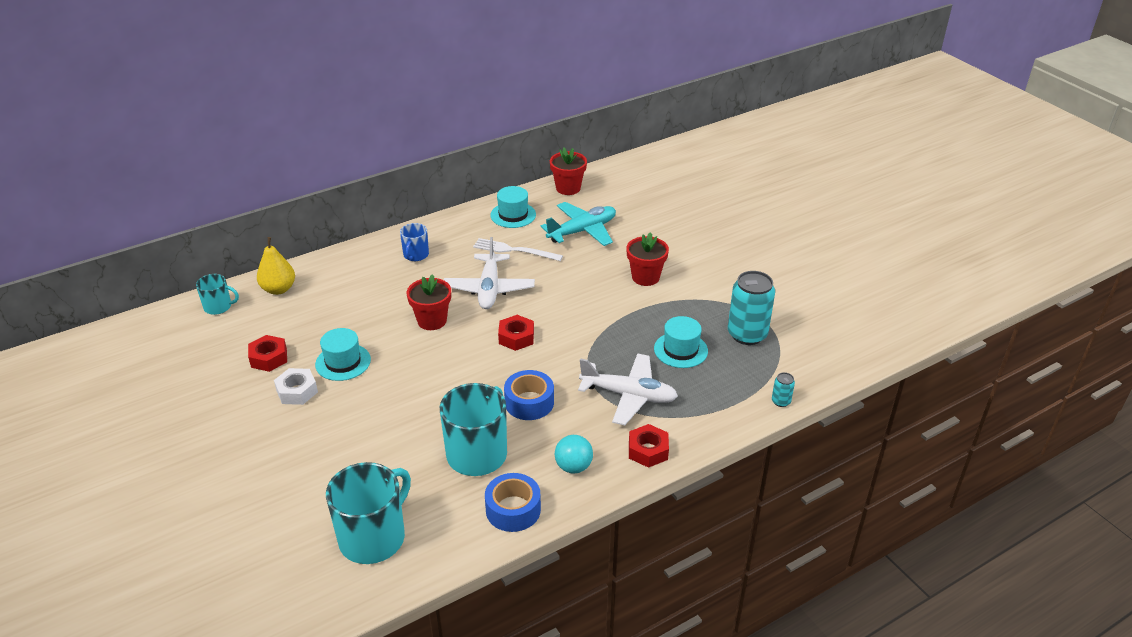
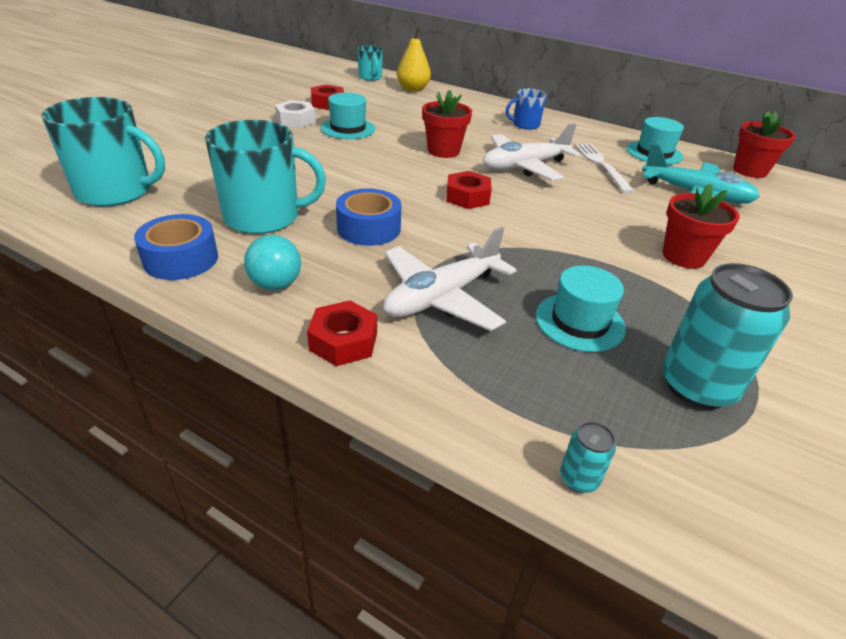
camera: 60 degrees right, 0 degrees up
white plane [578,354,678,425] -> white plane turned 60 degrees clockwise [383,226,516,331]

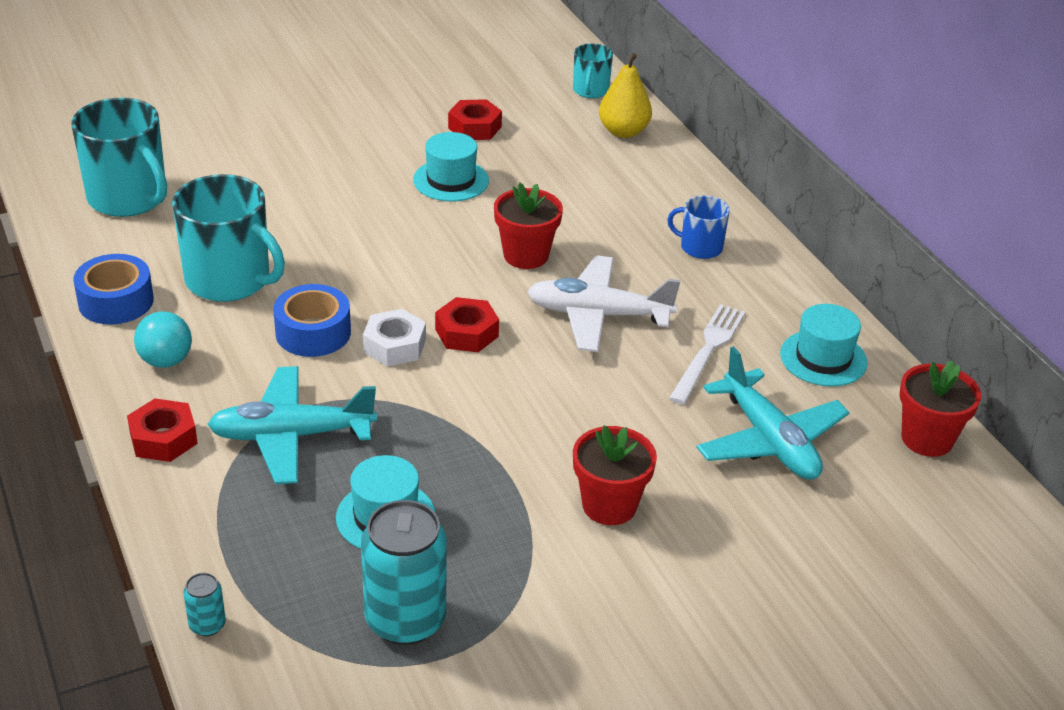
camera: 35 degrees right, 0 degrees up
white nut [275,100,316,128] -> white nut moved to [363,309,426,366]
white plane [383,226,516,331] -> turquoise plane [207,366,377,484]

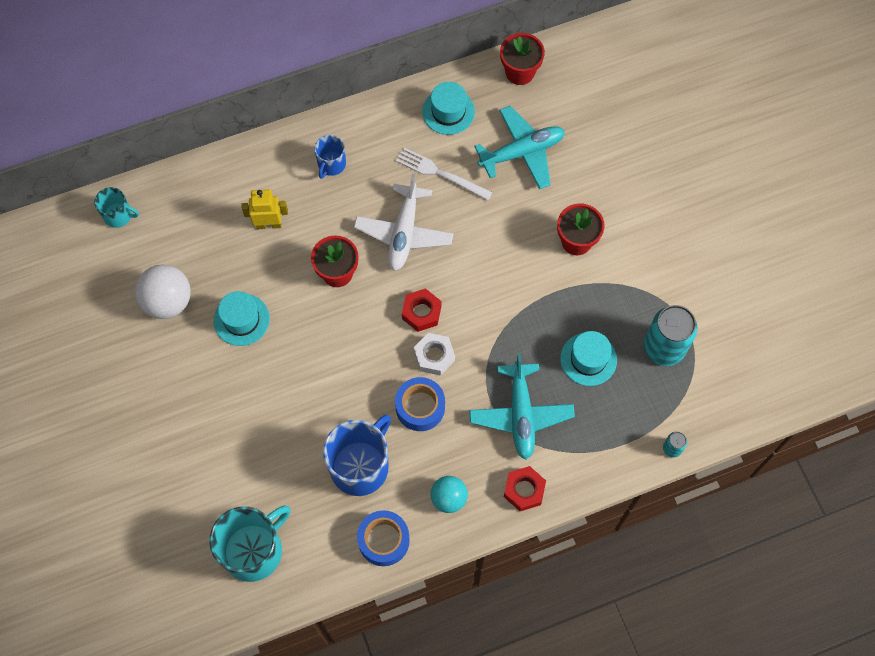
camera: 85 degrees left, 30 degrees up
turquoise mug [172,174,285,302] -> blue mug [323,415,391,496]
red nut [448,99,502,140] -> white ball [135,265,191,319]
yellow pear [599,53,652,138] -> none
none -> yellow robot [242,189,288,229]

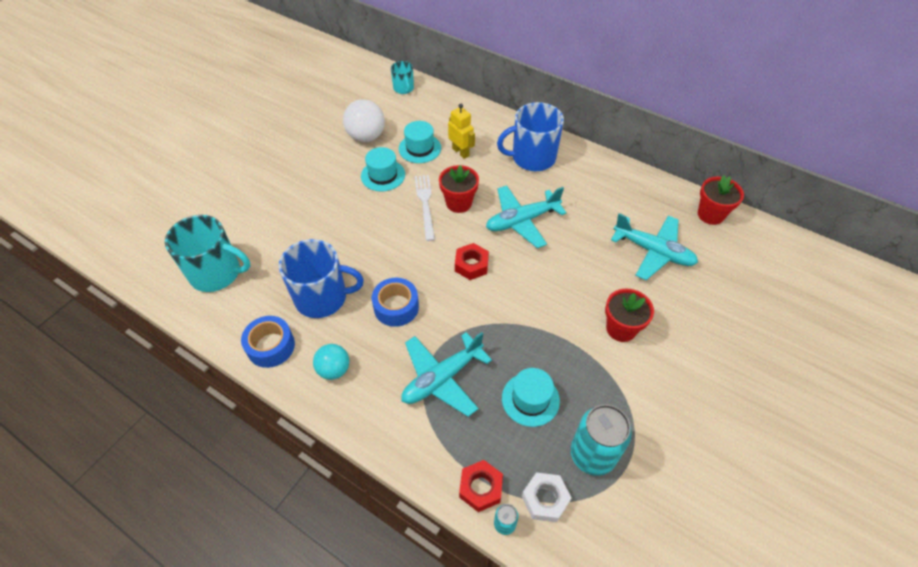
camera: 55 degrees right, 15 degrees down
blue mug [314,135,346,179] -> blue mug [497,102,564,171], size x1.90
white plane [354,174,454,271] -> turquoise plane [486,185,566,248]
white fork [396,148,492,201] -> white fork moved to [415,175,435,241]
white nut [414,333,455,376] -> white nut moved to [522,472,572,522]
turquoise hat [422,82,475,135] -> turquoise hat moved to [399,121,441,163]
red nut [504,466,546,511] -> red nut moved to [459,460,503,512]

